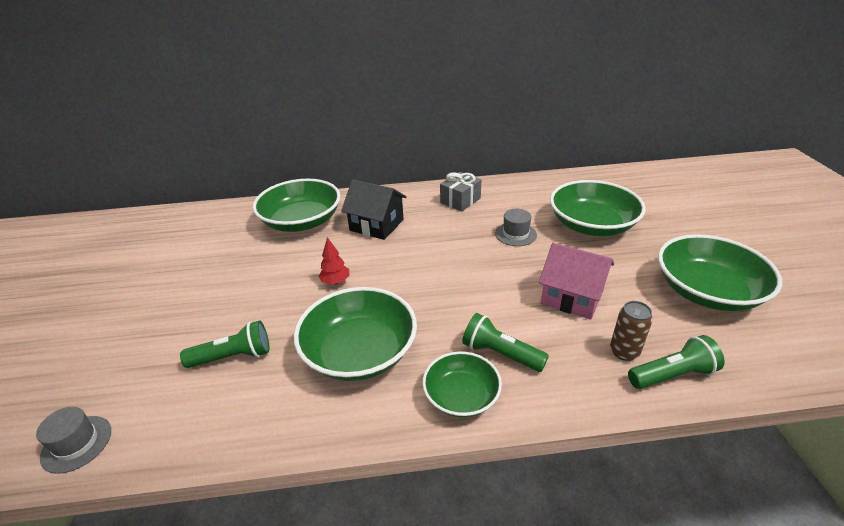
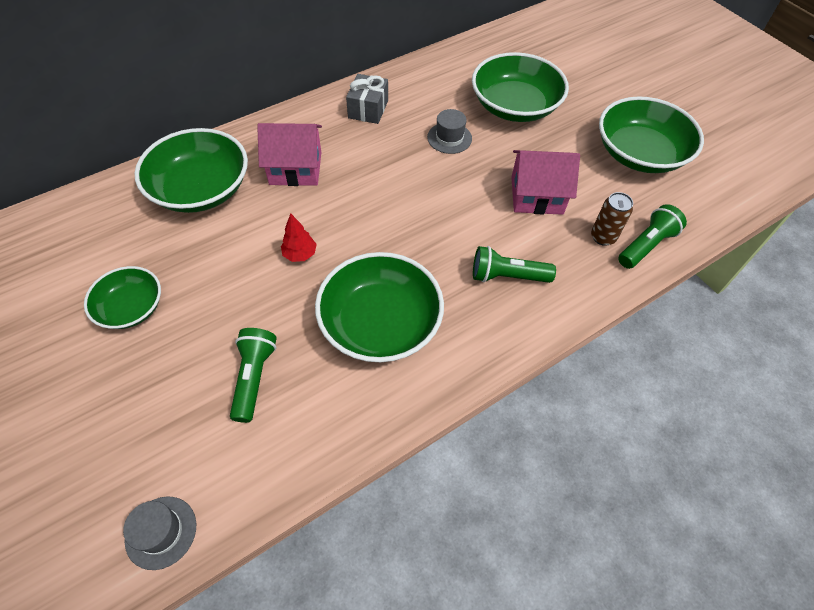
camera: 30 degrees left, 20 degrees up
green flashlight [180,321,269,368] -> green flashlight turned 45 degrees counterclockwise [230,328,277,423]
black house [341,180,407,240] -> pink house [257,123,322,186]
green bowl [422,352,502,418] -> green bowl moved to [84,266,161,329]

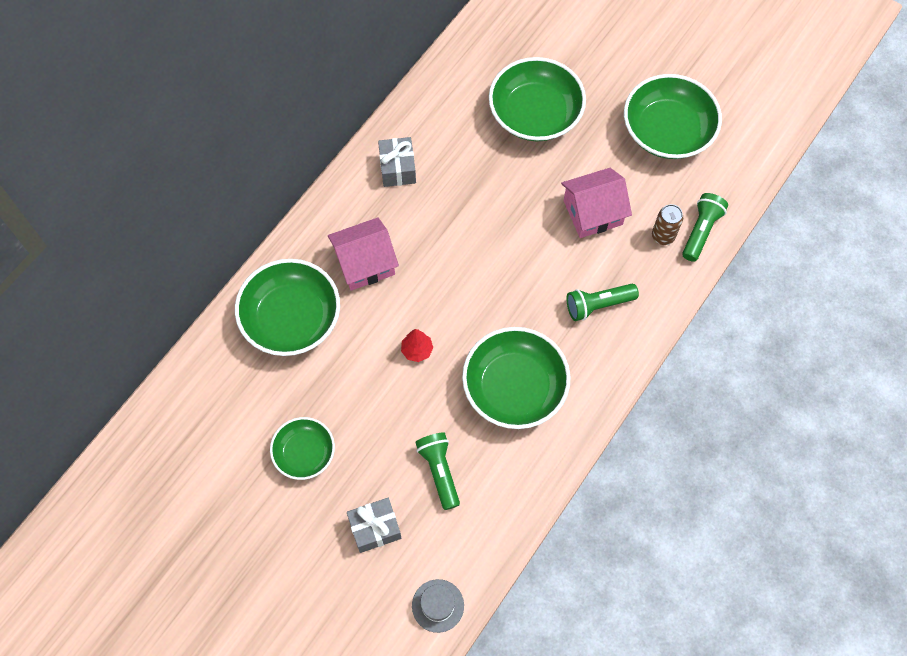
camera: 20 degrees left, 10 degrees up
grey hat [427,109,472,154] -> none
none -> grey gift [347,498,401,553]

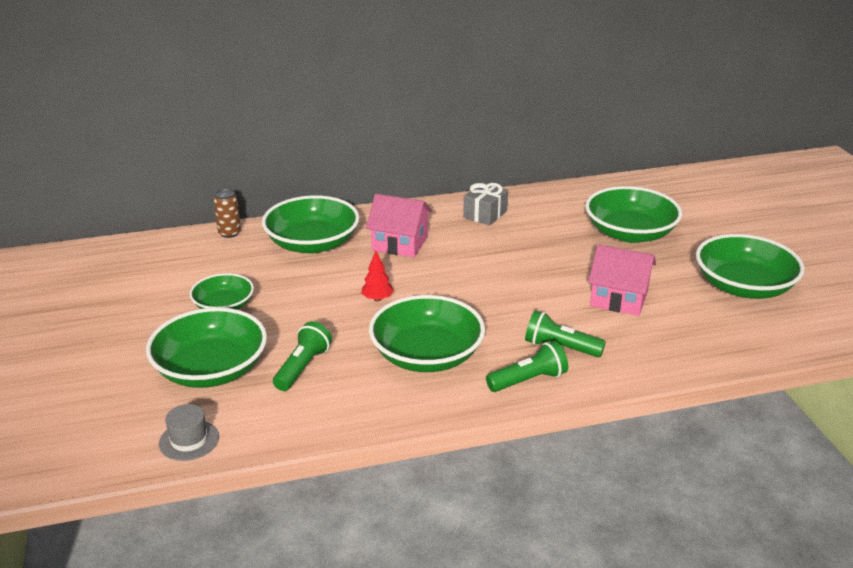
camera: 40 degrees right, 35 degrees down
grey gift [347,498,401,553] -> green bowl [146,307,267,388]
brown can [652,204,683,245] -> brown can moved to [213,189,241,238]
green flashlight [682,193,728,262] -> green flashlight moved to [486,341,568,392]

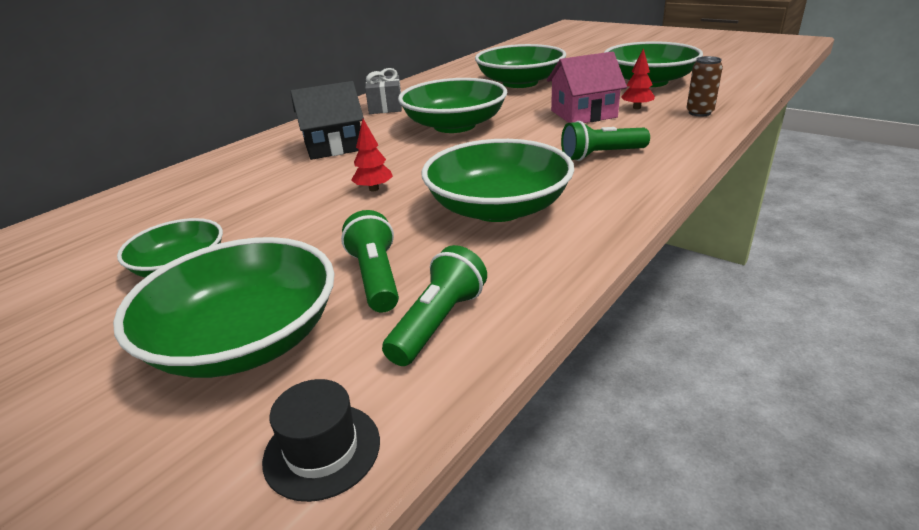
camera: 35 degrees left, 0 degrees up
grey hat [159,404,219,461] -> black hat [262,379,380,502]
brown can [213,189,241,238] -> brown can moved to [687,56,723,117]
green bowl [262,195,360,254] -> green bowl moved to [398,78,507,133]
pink house [366,194,432,258] -> black house [291,81,364,160]
green flashlight [486,341,568,392] -> green flashlight moved to [382,245,487,366]
none -> red tree [621,48,655,109]

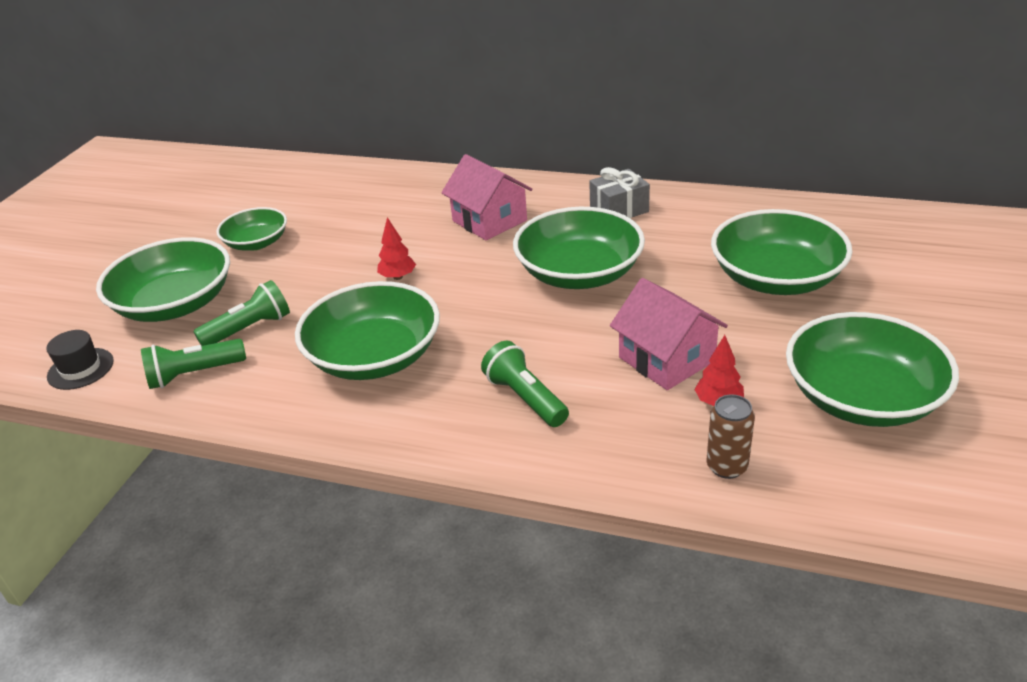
camera: 70 degrees right, 5 degrees up
black house [291,81,364,160] -> pink house [441,154,533,240]
green flashlight [382,245,487,366] -> green flashlight turned 150 degrees clockwise [141,339,246,389]

